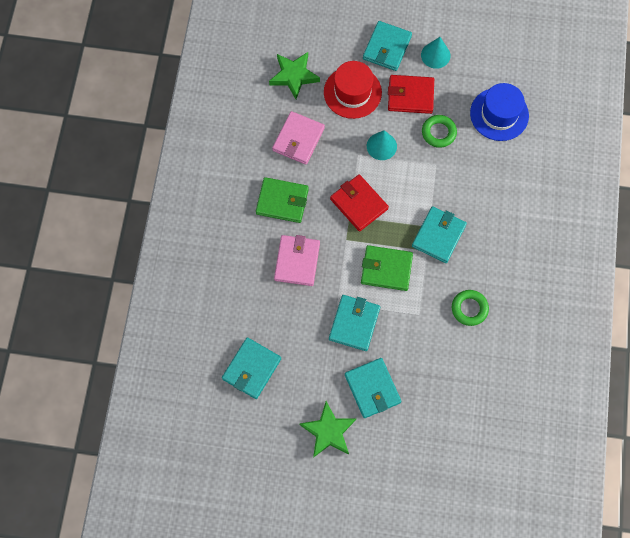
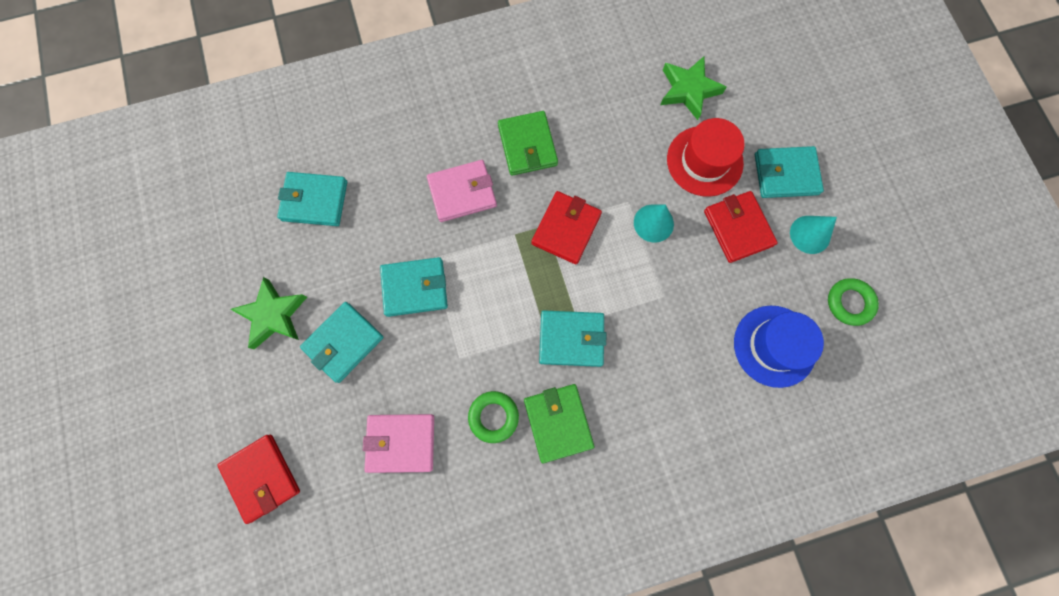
camera: 65 degrees right, 5 degrees up
pink wallet [272,111,325,165] -> pink wallet moved to [363,414,434,473]
green wallet [361,245,413,291] -> green wallet moved to [524,384,594,463]
green ring [422,115,457,148] -> green ring moved to [828,278,879,326]
none -> red wallet [217,435,300,524]

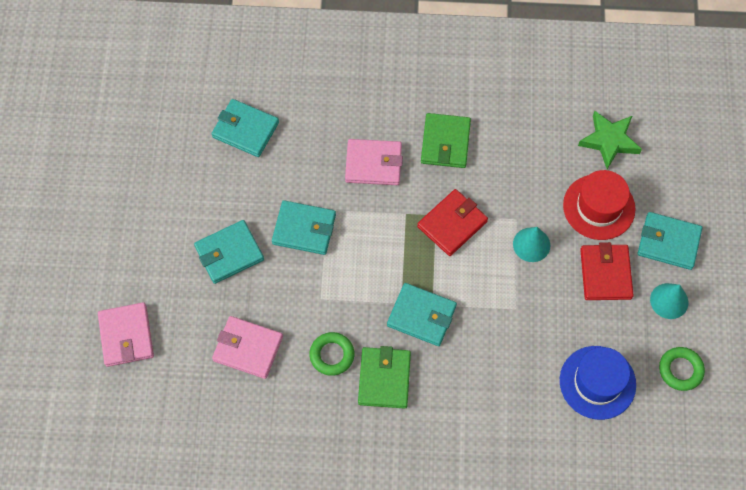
camera: 20 degrees right, 10 degrees down
red wallet [217,435,300,524] -> pink wallet [98,302,154,367]
green star [231,277,307,350] -> none

